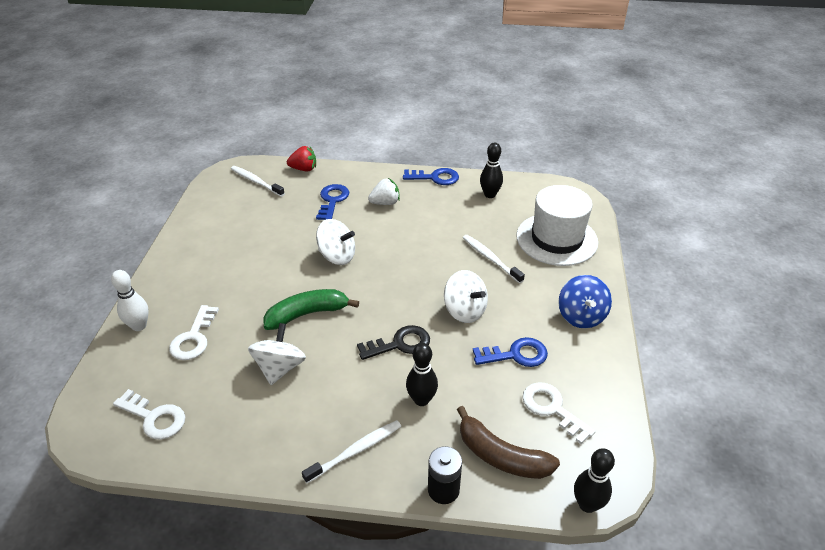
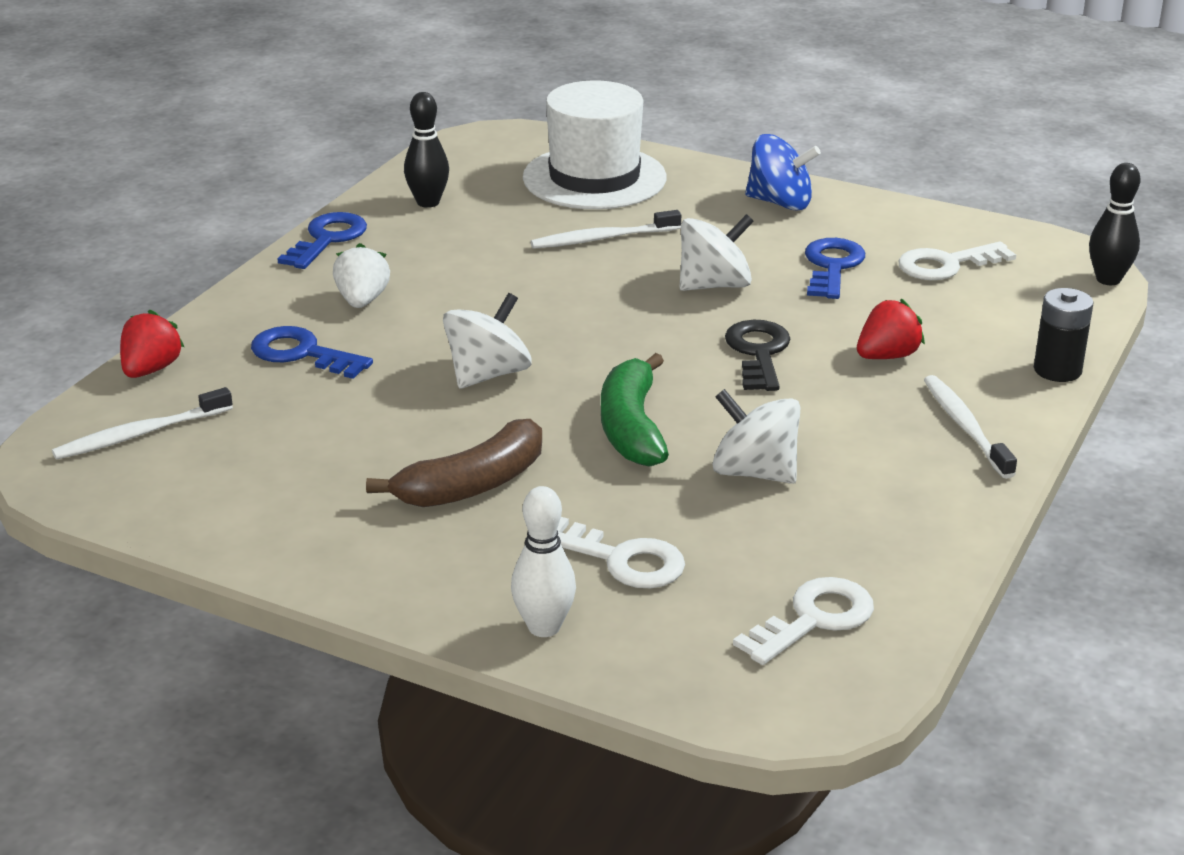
camera: 70 degrees left, 10 degrees down
black bowling pin [406,343,438,406] -> red strawberry [857,299,925,359]
brown banana [457,406,560,479] -> brown banana moved to [366,419,542,507]

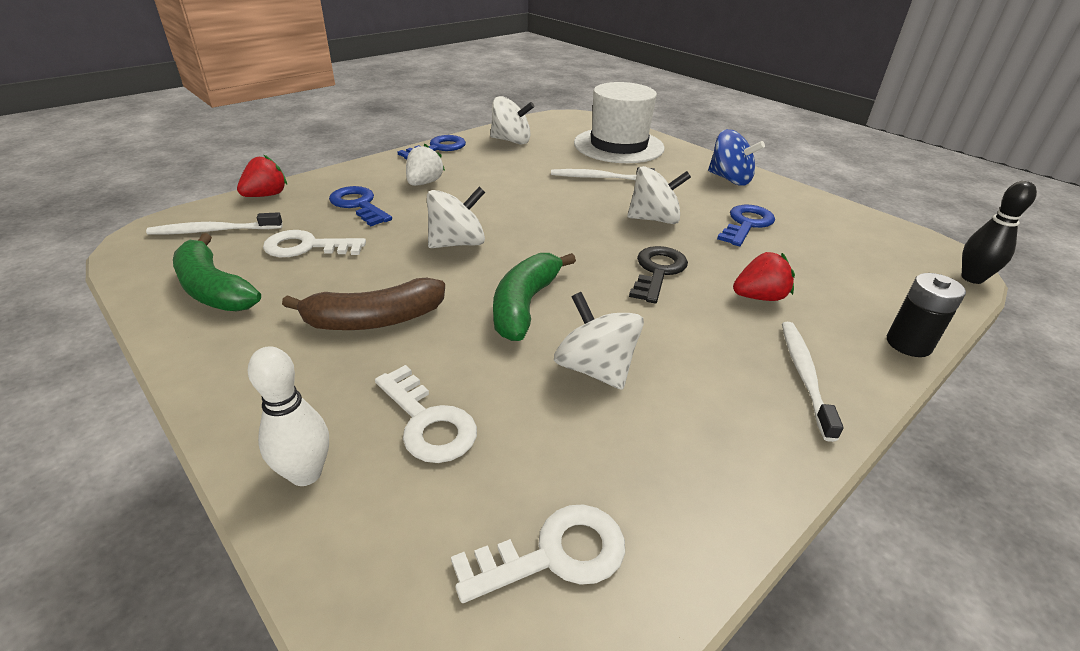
camera: 20 degrees right, 5 degrees up
black bowling pin [404,92,449,208] -> white spinning top [490,96,534,145]
white key [898,241,1016,280] -> white key moved to [263,230,366,257]
none -> green banana [173,233,261,311]

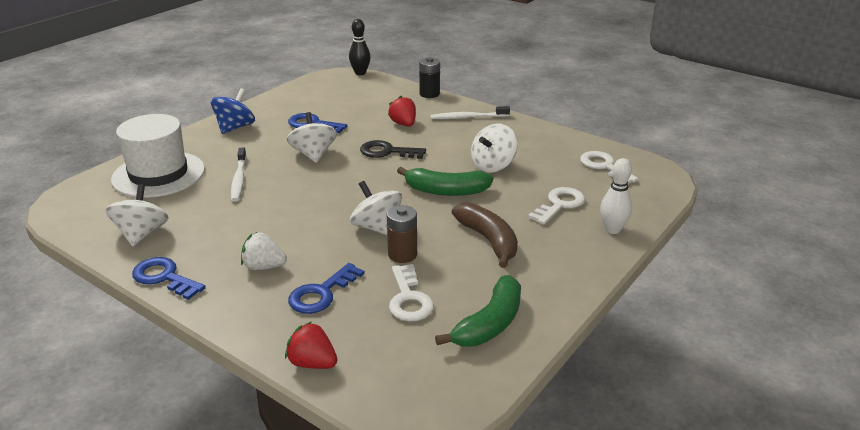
camera: 100 degrees left, 5 degrees down
white toothbrush [146,212,283,235] -> none
none -> brown battery [387,205,417,263]

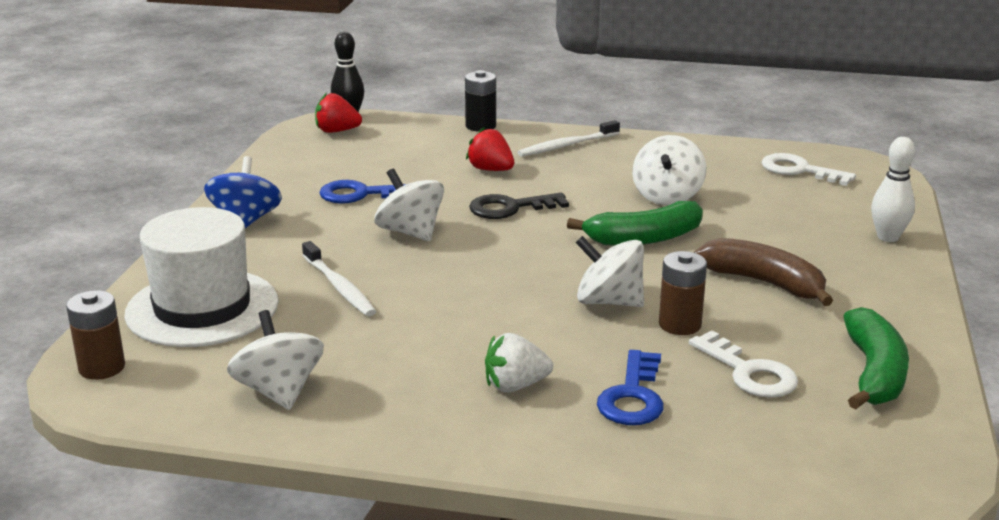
camera: 25 degrees left, 5 degrees down
blue key [132,257,206,300] -> none
red strawberry [285,322,337,369] -> red strawberry moved to [315,93,362,133]
white key [528,187,585,225] -> none
none -> brown battery [66,290,125,380]

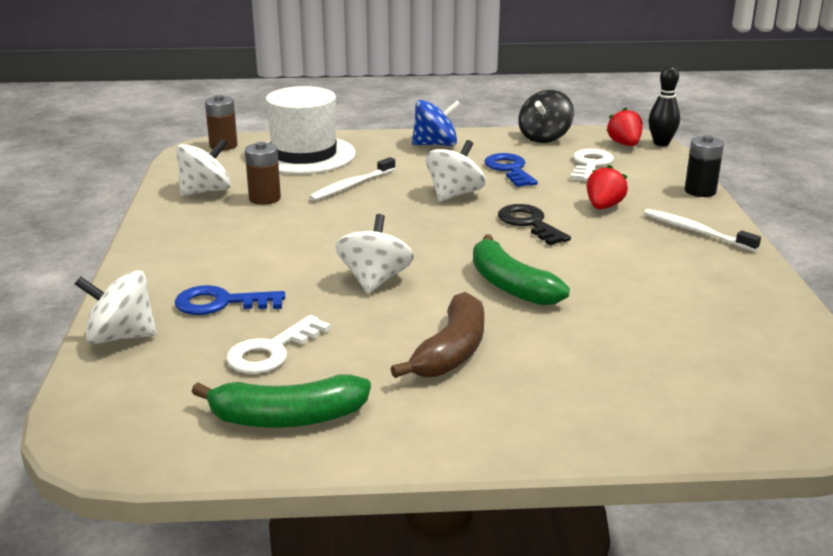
camera: 75 degrees right, 0 degrees up
white strawberry [485,333,553,392] -> none
white spinning top [632,135,706,205] -> white spinning top moved to [75,271,157,344]
brown battery [659,251,707,335] -> brown battery moved to [245,142,281,205]
white key [761,153,856,186] -> white key moved to [570,149,614,181]
white bowling pin [871,137,915,242] -> none
none -> black spinning top [518,90,574,143]

